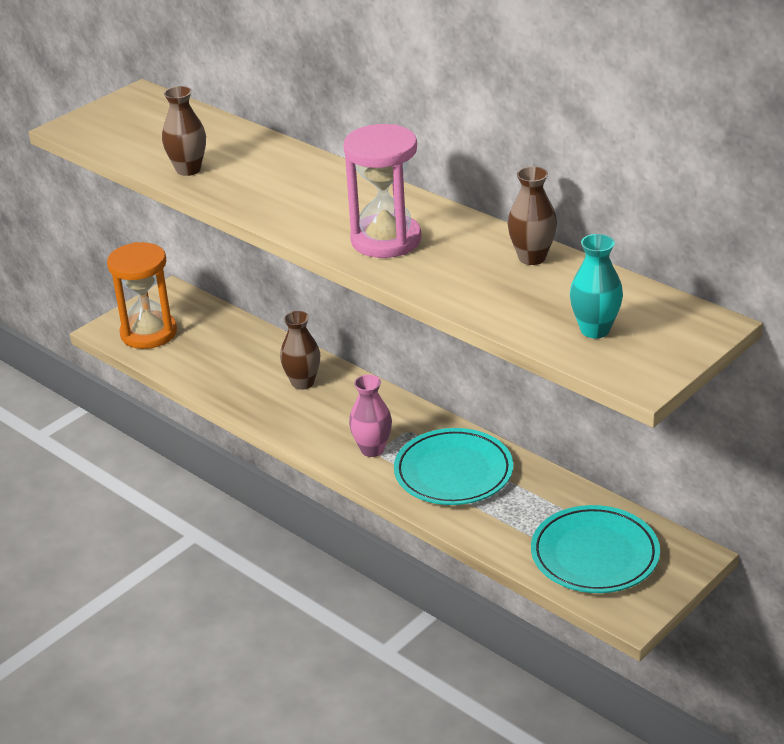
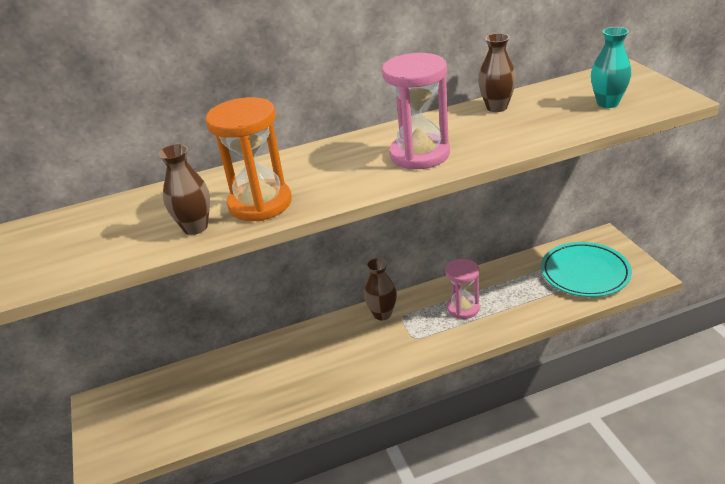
camera: 60 degrees left, 0 degrees up
orange hourglass [107,242,177,349] -> orange hourglass moved to [205,97,292,221]
brown vase [280,311,320,390] -> brown vase moved to [364,258,397,320]
pink vase [349,375,392,457] -> none
turquoise plate [394,428,513,505] -> pink hourglass [445,259,480,319]

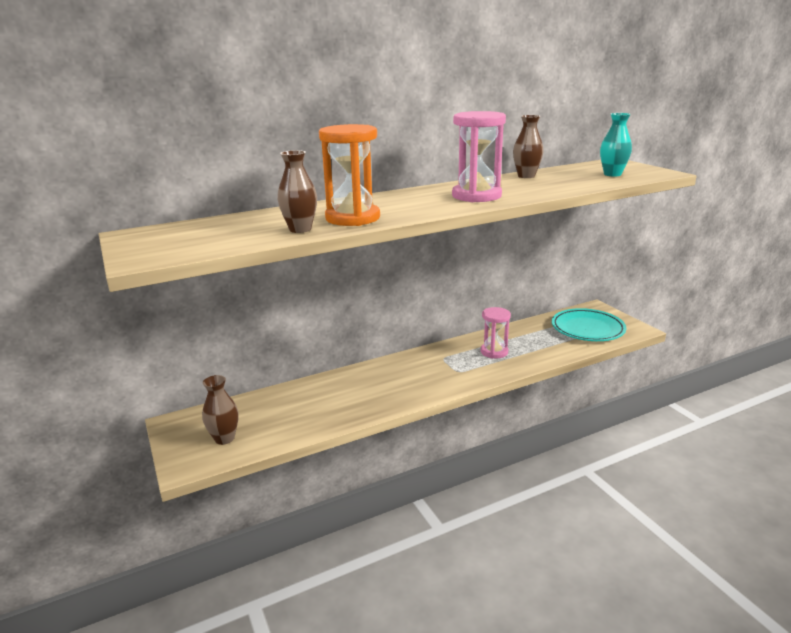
camera: 10 degrees left, 10 degrees down
brown vase [364,258,397,320] -> brown vase moved to [202,375,239,445]

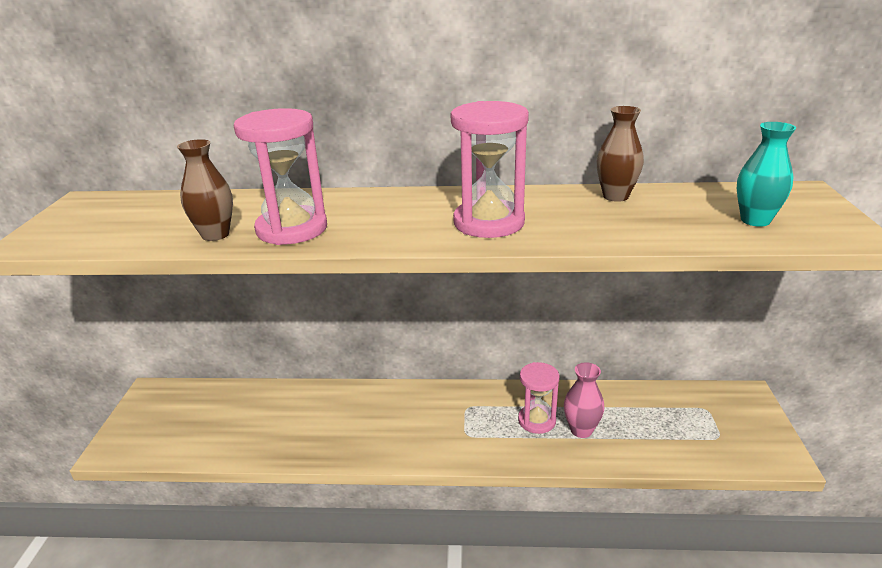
camera: 30 degrees right, 5 degrees up
brown vase [202,375,239,445] -> none
orange hourglass [319,124,380,226] -> pink hourglass [234,108,327,245]
turquoise plate [552,308,626,341] -> none
none -> pink vase [564,362,604,438]

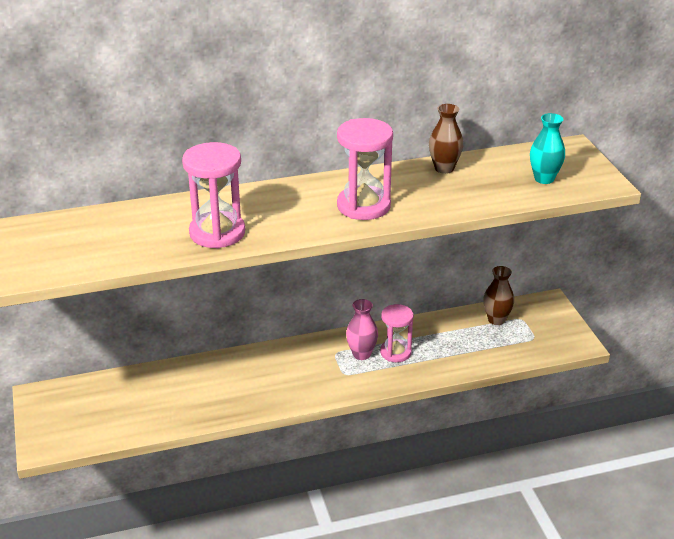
camera: 20 degrees left, 5 degrees up
brown vase [177,139,233,241] -> brown vase moved to [483,266,514,325]
pink vase [564,362,604,438] -> pink vase moved to [346,299,378,360]

